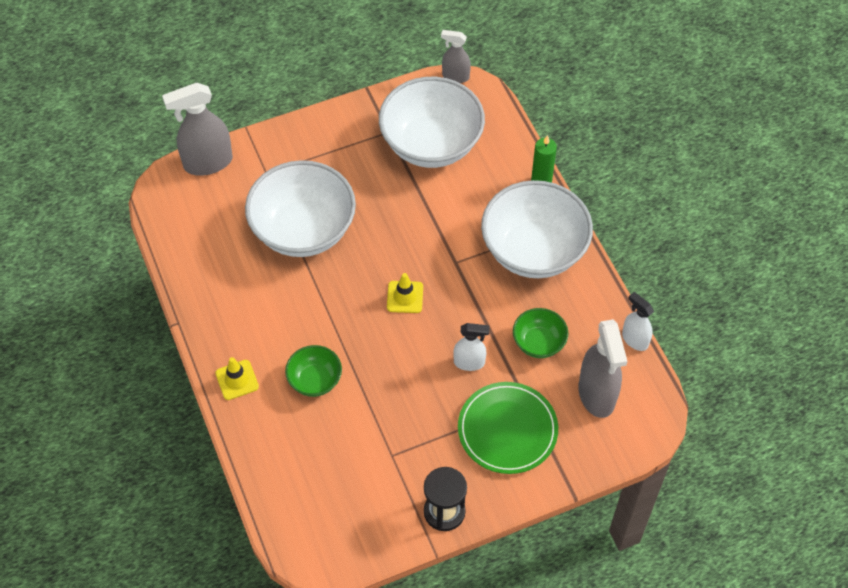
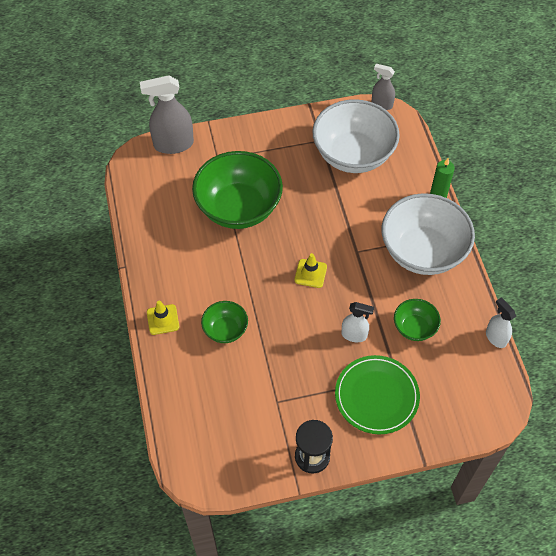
camera: 10 degrees right, 0 degrees up
white bowl [245,160,356,257] -> green bowl [192,151,283,229]
grey spray bottle [578,319,628,418] -> none

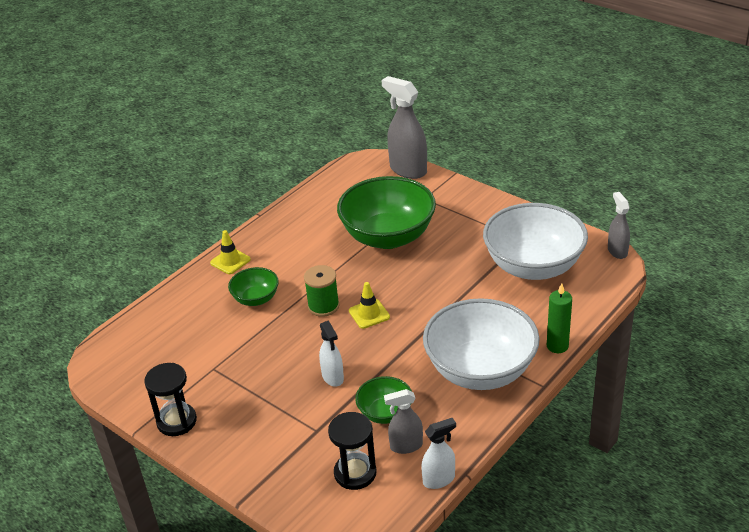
camera: 55 degrees right, 20 degrees down
green plate [335,355,420,434] -> none
white spray bottle [486,298,516,348] -> white spray bottle turned 45 degrees clockwise [421,418,456,489]
none -> green spool [304,265,340,317]
none -> black hourglass [328,412,377,490]
none -> grey spray bottle [384,389,423,454]

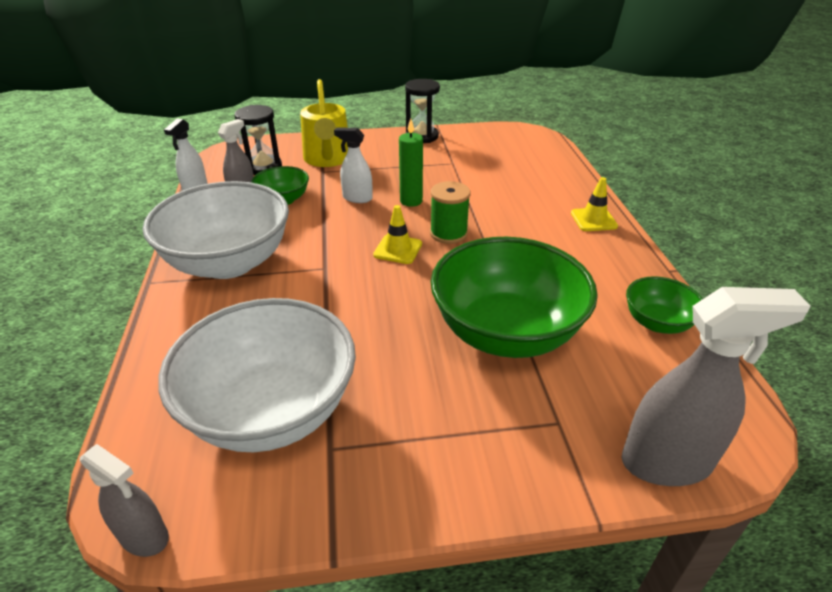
camera: 130 degrees right, 0 degrees up
green bowl [228,267,279,306] -> green bowl moved to [626,276,703,334]
green candle [547,283,572,353] -> green candle moved to [399,119,423,207]
none -> yellow watering can [300,79,348,167]

